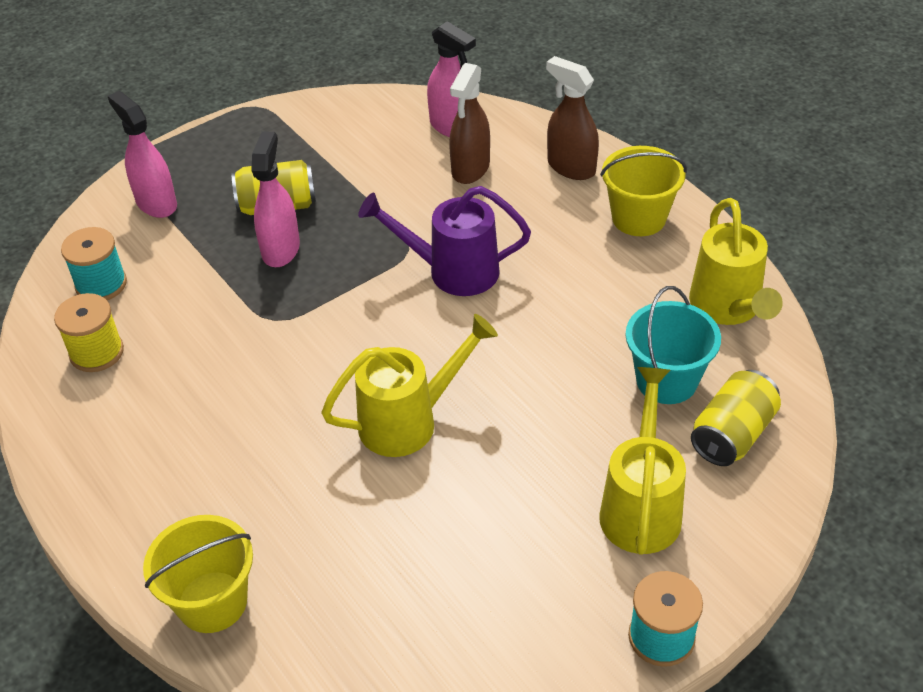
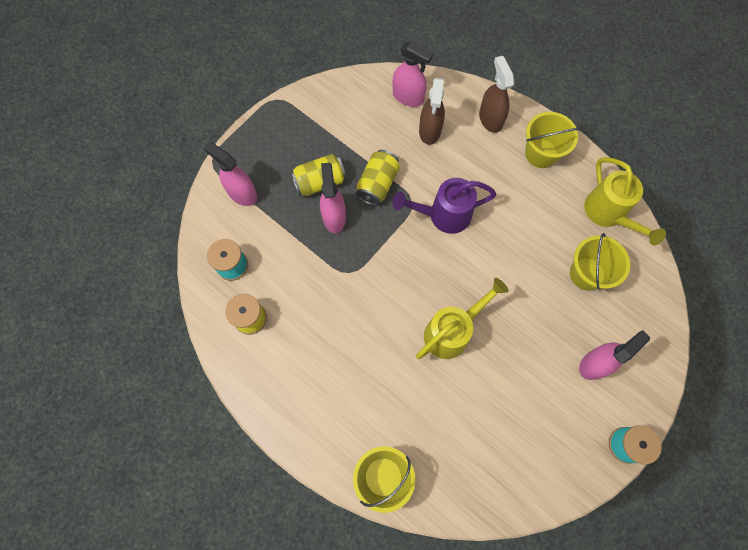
camera: 15 degrees left, 25 degrees up
brown spray bottle [546,56,599,180] -> brown spray bottle turned 45 degrees clockwise [479,56,514,133]
yellow watering can [599,367,686,555] -> pink spray bottle [579,330,650,380]
turquoise bucket [625,286,721,404] -> yellow bucket [570,233,630,291]
yellow can [691,370,781,466] -> yellow can moved to [356,150,400,206]

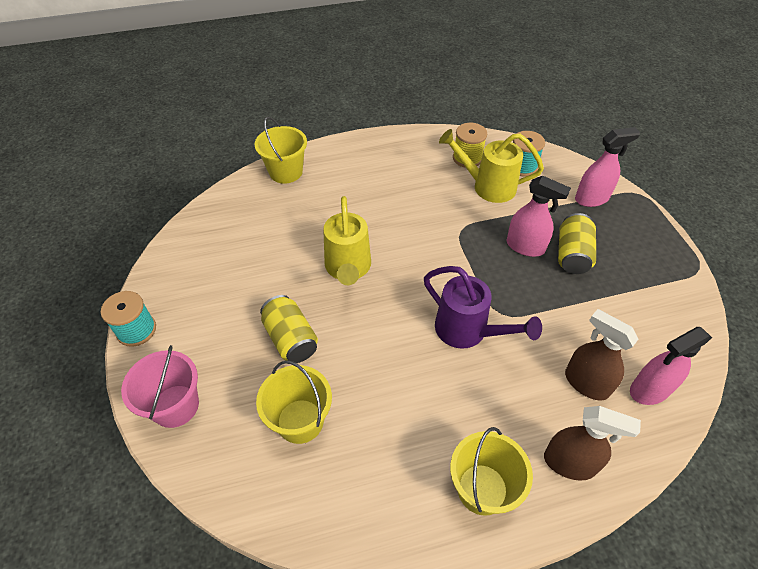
camera: 125 degrees right, 20 degrees down
yellow can [356,150,400,206] -> yellow can moved to [260,295,318,363]
purple watering can [392,178,496,234] -> purple watering can turned 105 degrees clockwise [424,266,542,349]
pink spray bottle [579,330,650,380] -> none
yellow watering can [584,157,666,245] -> yellow watering can moved to [439,129,544,203]
none -> pink bucket [121,345,199,428]

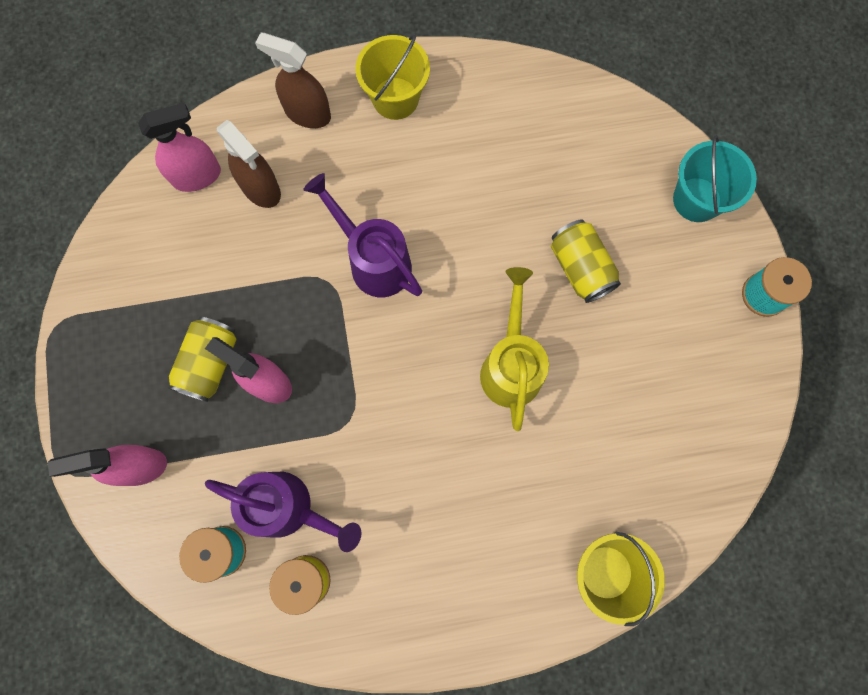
camera: 175 degrees left, 25 degrees up
pink bucket [121,345,199,428] -> turquoise bucket [673,135,757,222]
yellow bucket [256,360,332,444] -> none
yellow watering can [439,129,544,203] -> purple watering can [205,472,362,552]

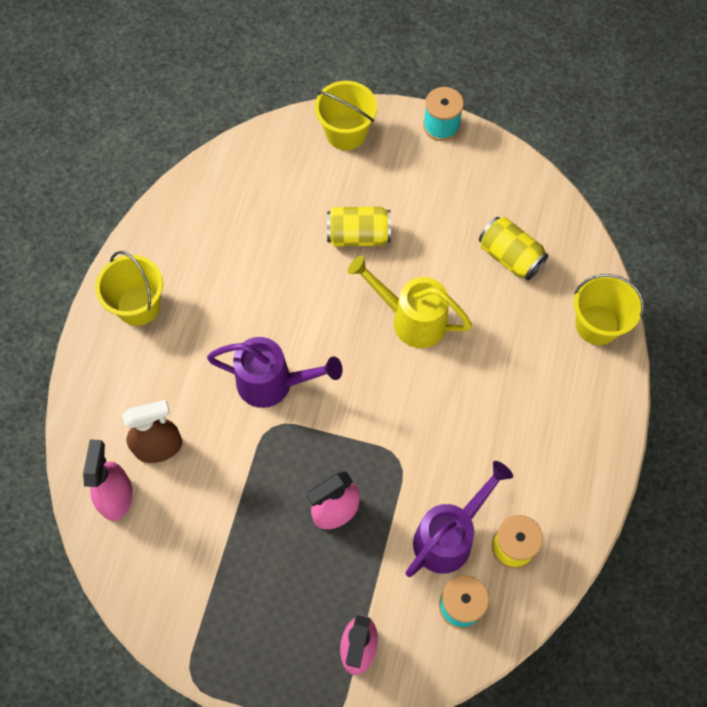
camera: 65 degrees left, 10 degrees down
yellow can [168,317,237,402] -> yellow can moved to [479,217,548,281]
brown spray bottle [255,33,331,128] -> none
purple watering can [304,173,422,297] -> purple watering can turned 150 degrees counterclockwise [207,337,343,408]
turquoise bucket [673,135,757,222] -> yellow bucket [315,81,377,150]

